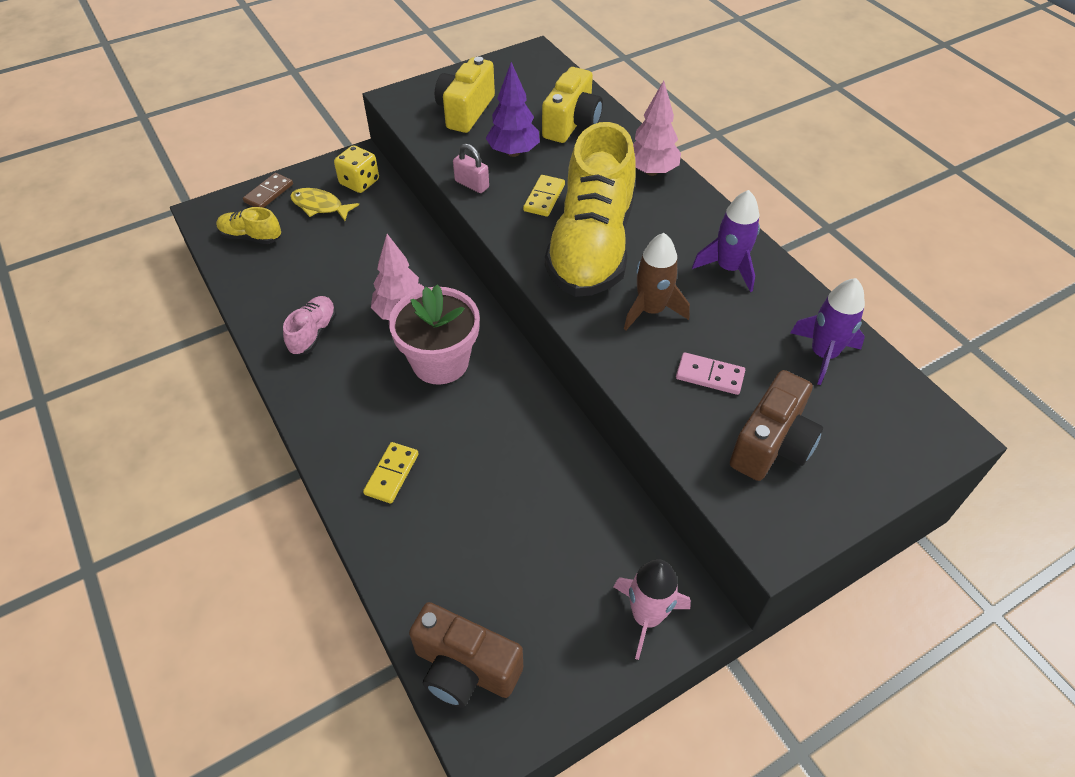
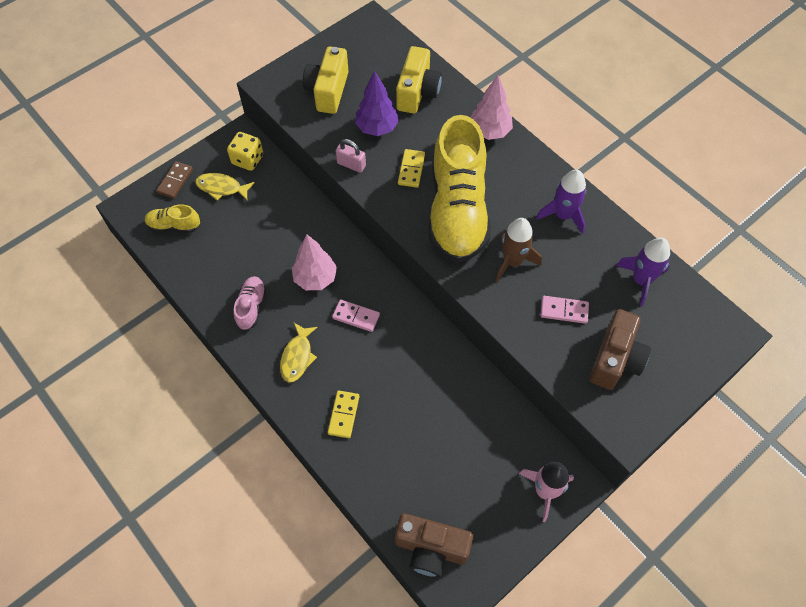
camera: 10 degrees left, 10 degrees up
pink flower pot [389,285,480,385] -> pink domino [332,299,380,332]
none -> yellow fish [280,323,318,383]

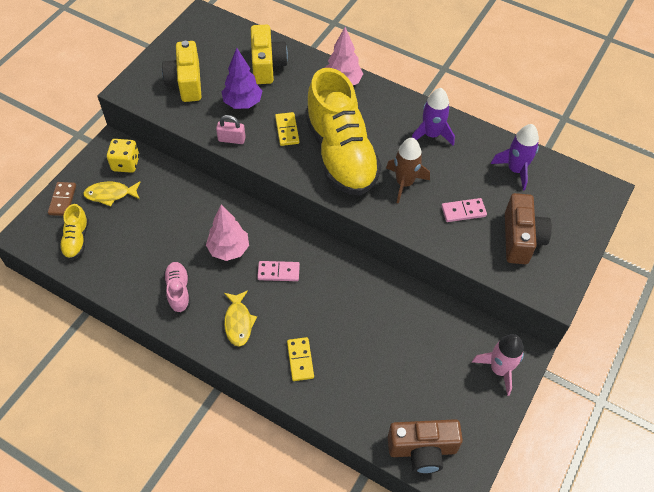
camera: 20 degrees left, 5 degrees down
yellow shoe [145,204,200,233] -> yellow shoe turned 75 degrees counterclockwise [60,204,89,260]

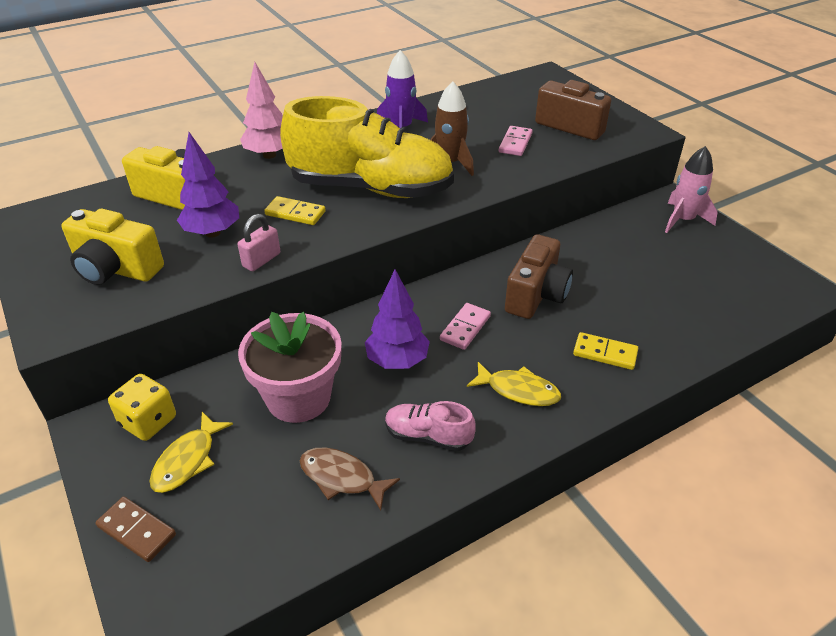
camera: 60 degrees left, 15 degrees down
yellow shoe [60,204,89,260] -> none
pink tree [206,205,249,261] -> purple tree [365,270,430,369]
brown camera [388,419,463,474] -> brown camera moved to [505,234,573,319]
purple rocket [491,124,539,190] -> none
none -> pink flower pot [238,312,342,423]
none -> brown fish [299,448,400,511]

